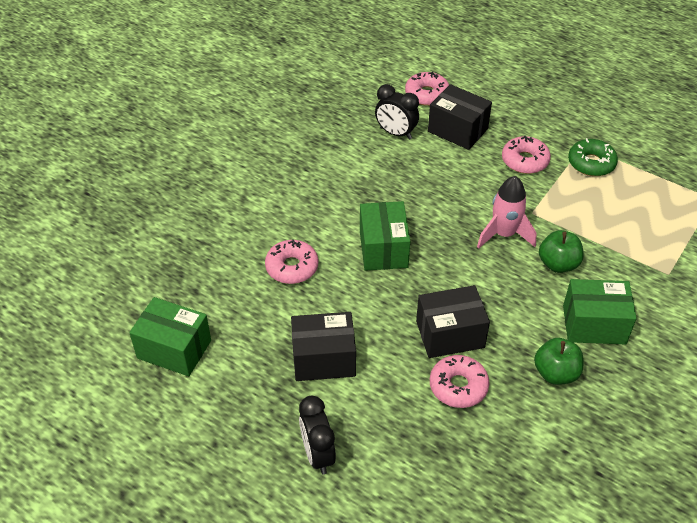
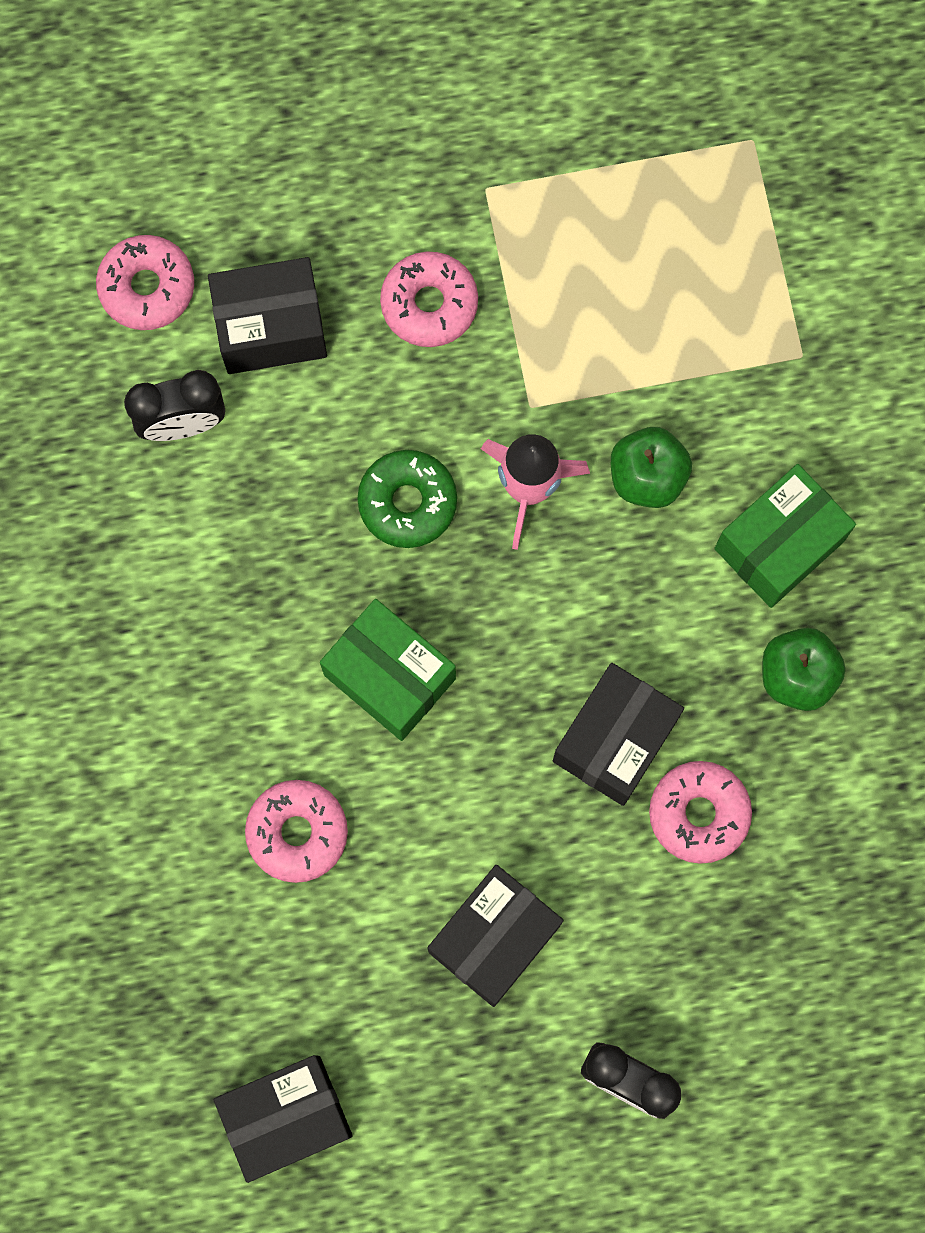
camera: 45 degrees left, 30 degrees up
green box [129,297,211,376] -> black box [214,1055,352,1183]
green donut [568,138,618,176] -> green donut moved to [357,450,457,548]

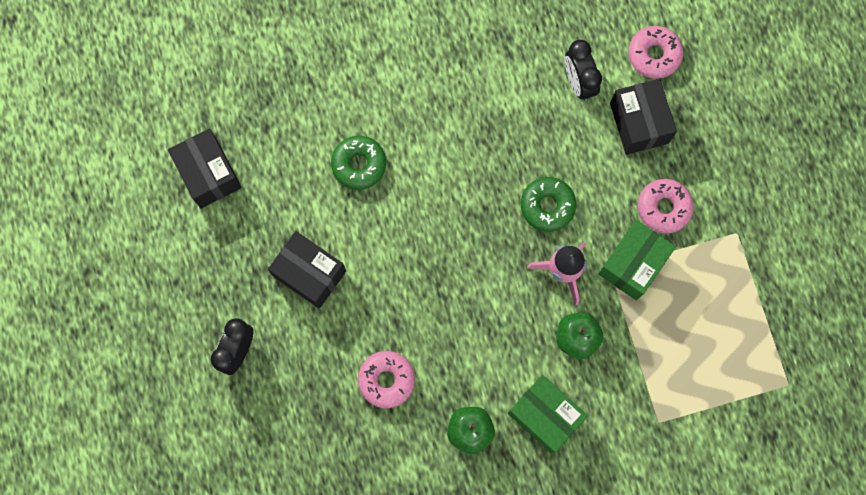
camera: 85 degrees right, 0 degrees up
pink donut [245,780,348,883] -> green donut [331,136,386,190]
green box [320,599,456,741] -> green box moved to [598,220,676,300]
black box [553,663,684,806] -> none

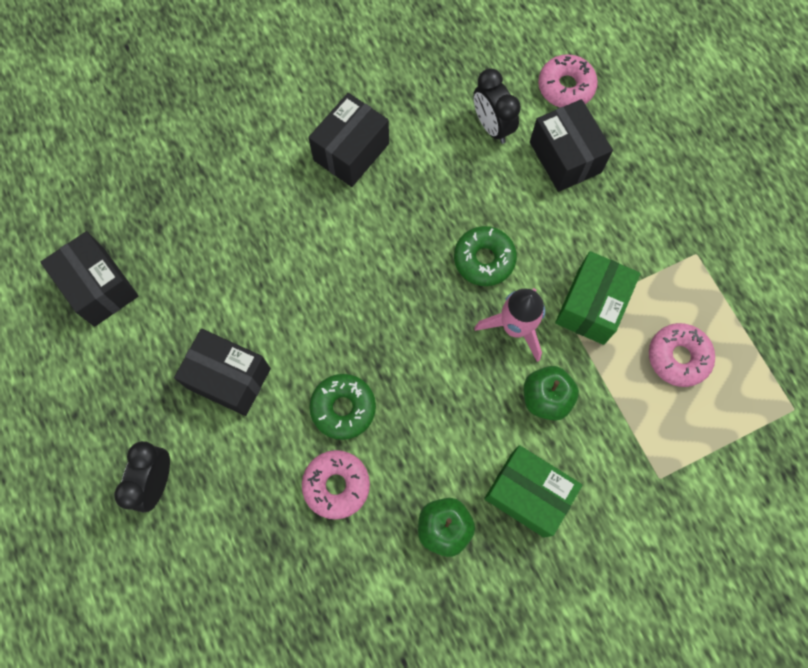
camera: 10 degrees left, 5 degrees down
green donut [331,136,386,190] -> green donut moved to [309,374,376,440]
pink donut [638,179,694,233] -> pink donut moved to [649,323,715,387]
none -> black box [308,93,389,187]

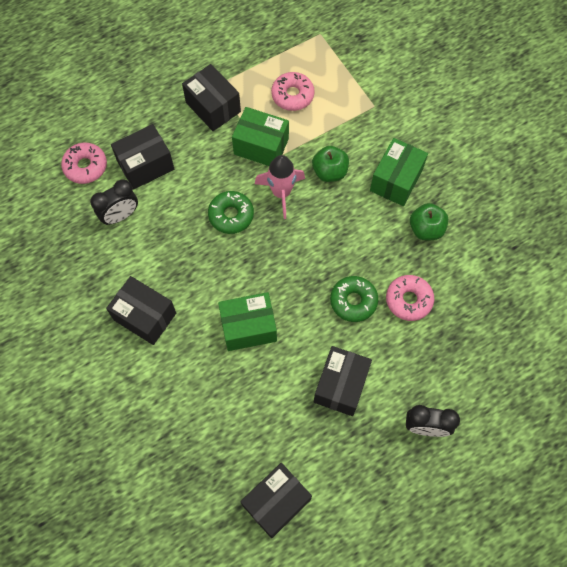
camera: 95 degrees left, 5 degrees down
none -> black box [182,64,241,131]
none -> green box [218,292,277,351]

